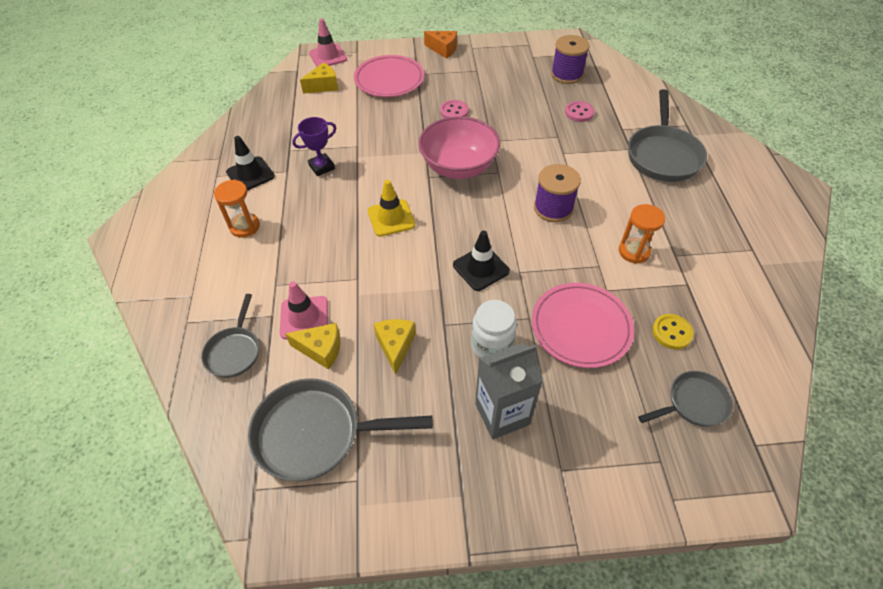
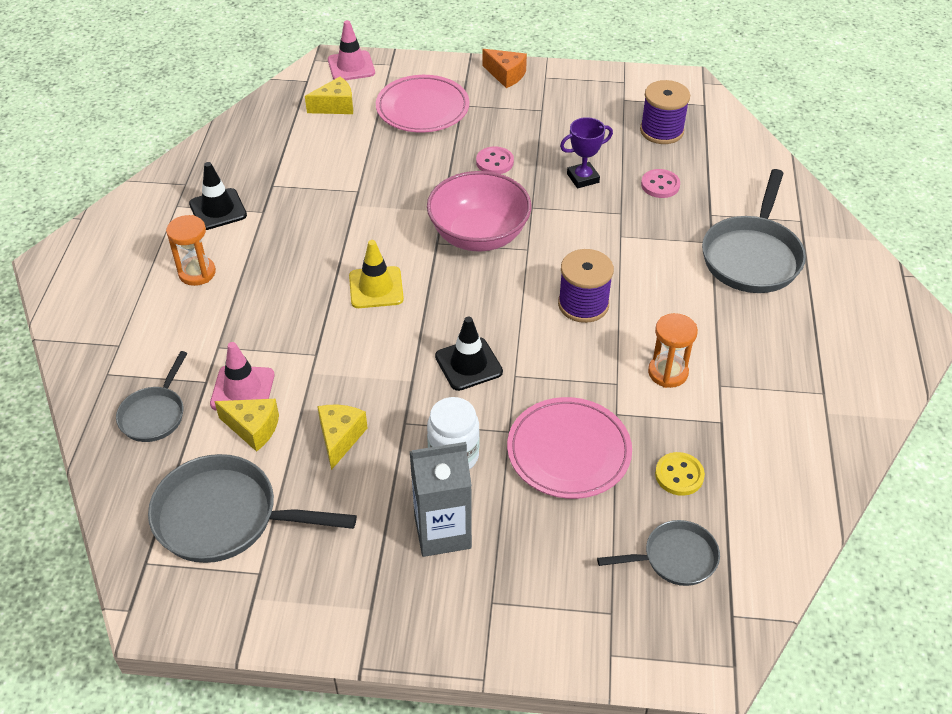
camera: 10 degrees right, 5 degrees down
purple trophy [292,117,336,176] -> purple trophy moved to [560,117,613,188]

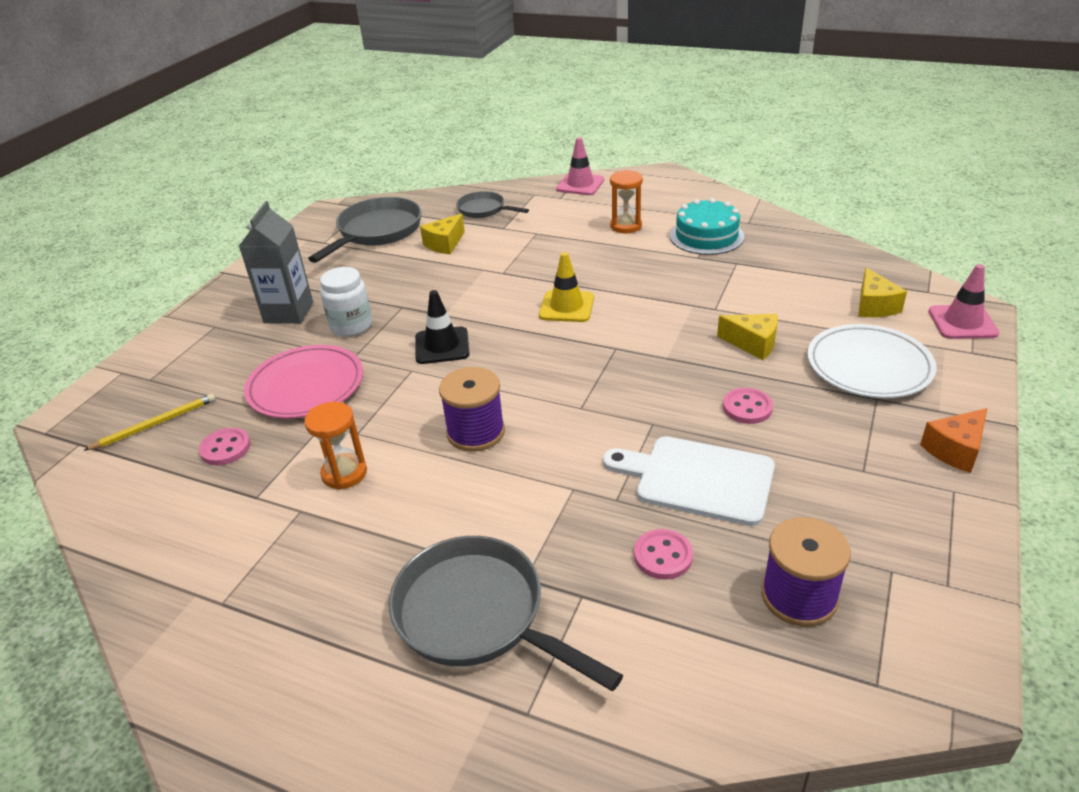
camera: 110 degrees right, 10 degrees down
black traffic cone [189,162,247,230] -> turquoise cake [670,198,744,255]
pink traffic cone [210,342,274,411] -> pink traffic cone moved to [556,137,604,195]
yellow cheese [317,405,367,470] -> yellow cheese moved to [717,314,778,360]
pink plate [376,75,469,133] -> white plate [807,324,937,398]
pink bowl [427,171,532,251] -> none
purple trophy [560,117,613,188] -> white cutting board [603,436,775,526]
grey pan [597,520,720,586] -> yellow pencil [83,394,215,451]
yellow button [655,452,705,496] -> pink button [199,428,251,465]

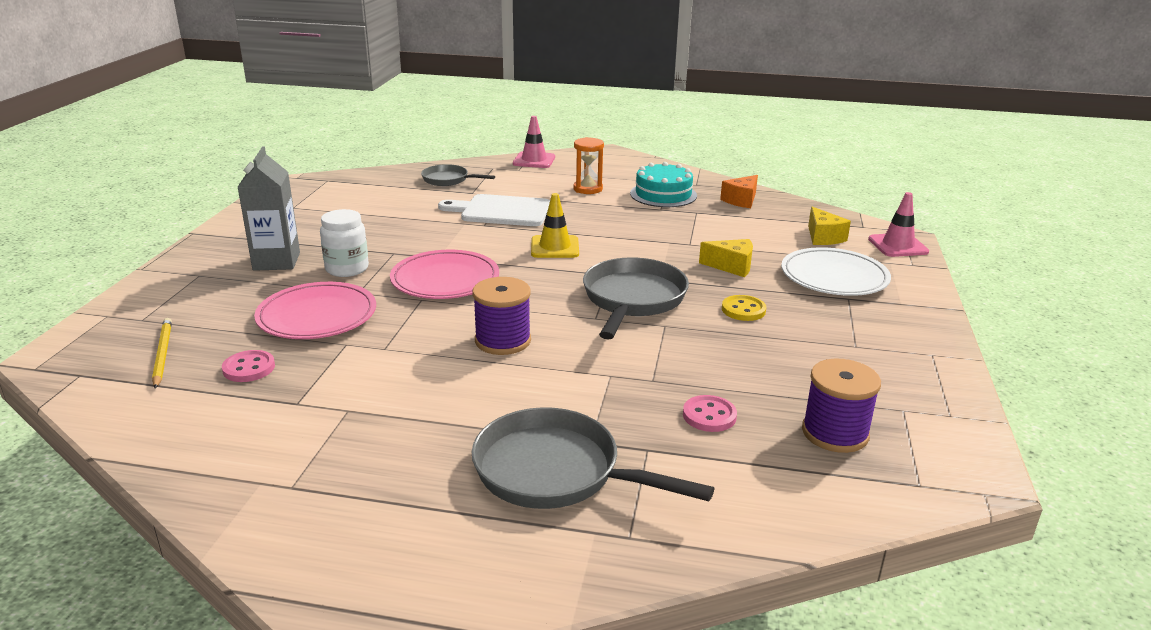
camera: 15 degrees left, 10 degrees down
yellow pencil [83,394,215,451] -> yellow pencil turned 60 degrees counterclockwise [152,318,172,389]
orange hourglass [304,402,367,490] -> none
grey pan [308,197,422,263] -> grey pan moved to [583,257,689,340]
black traffic cone [415,290,470,364] -> pink plate [390,250,499,299]
yellow cheese [420,214,465,254] -> none
white cutting board [603,436,775,526] -> white cutting board moved to [438,194,550,226]
pink button [723,388,773,424] -> yellow button [722,295,766,321]
orange cheese [920,408,987,473] -> orange cheese moved to [720,175,758,208]

